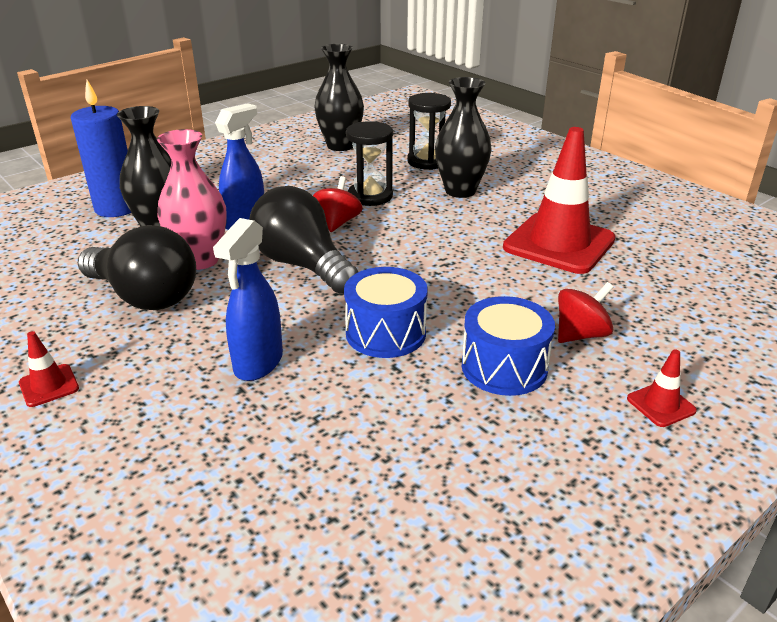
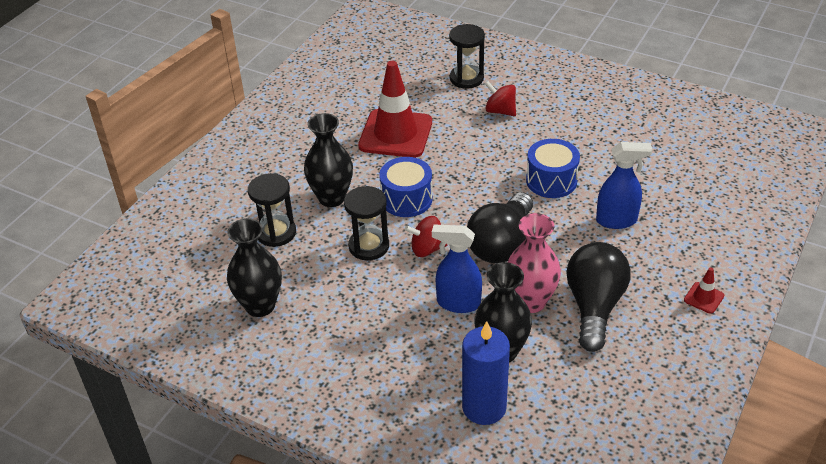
camera: 110 degrees left, 10 degrees up
blue drum [462,296,555,396] -> blue drum moved to [379,157,433,217]
red traffic cone [627,349,697,427] -> none
none -> black hourglass [449,24,485,89]

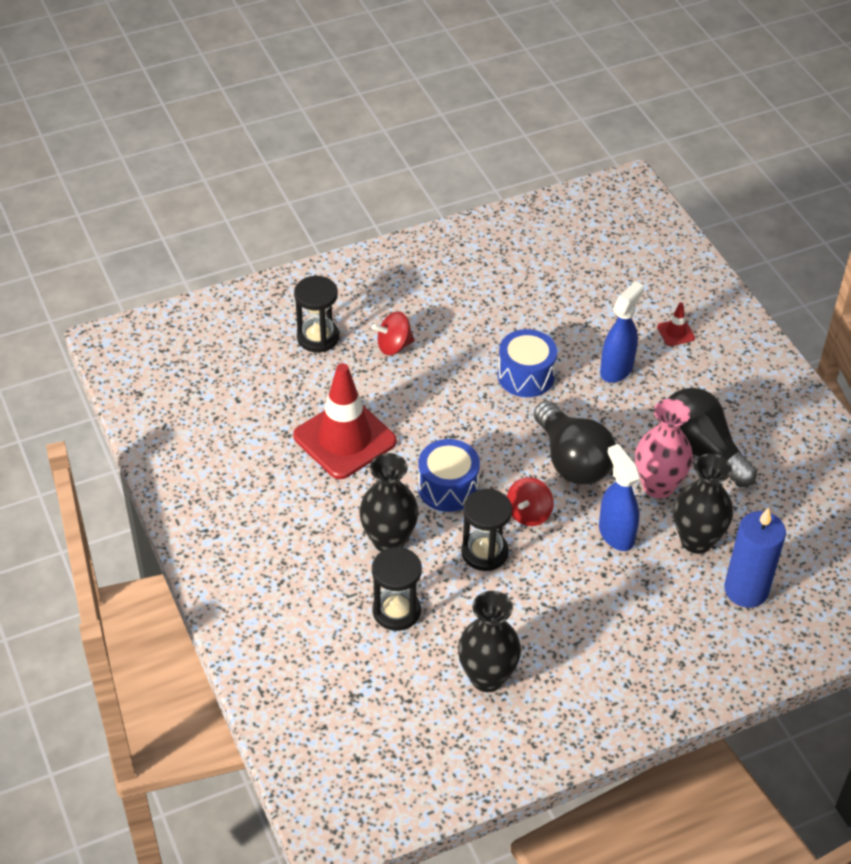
camera: 55 degrees left, 5 degrees up
blue spray bottle [432,224,482,313] -> blue spray bottle turned 105 degrees clockwise [599,444,640,551]
red traffic cone [684,268,724,314] -> red traffic cone moved to [657,302,695,346]

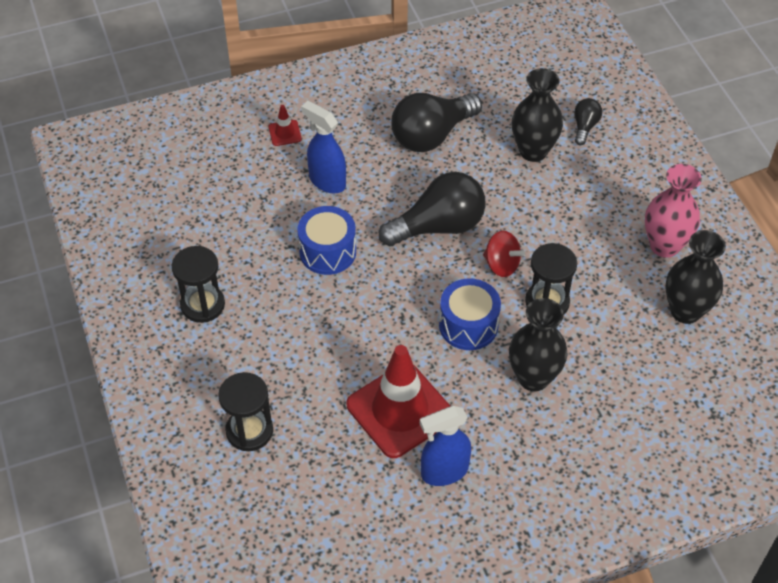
camera: 85 degrees left, 5 degrees up
red spinning top [372,312,415,355] -> none
black hourglass [372,547,422,631] -> black hourglass moved to [172,246,225,323]
blue spray bottle [599,444,640,551] -> blue spray bottle moved to [420,406,471,486]
pink vase [635,399,693,498] -> pink vase moved to [645,164,702,258]
blue candle [724,508,786,608] -> black light bulb [574,98,602,145]

